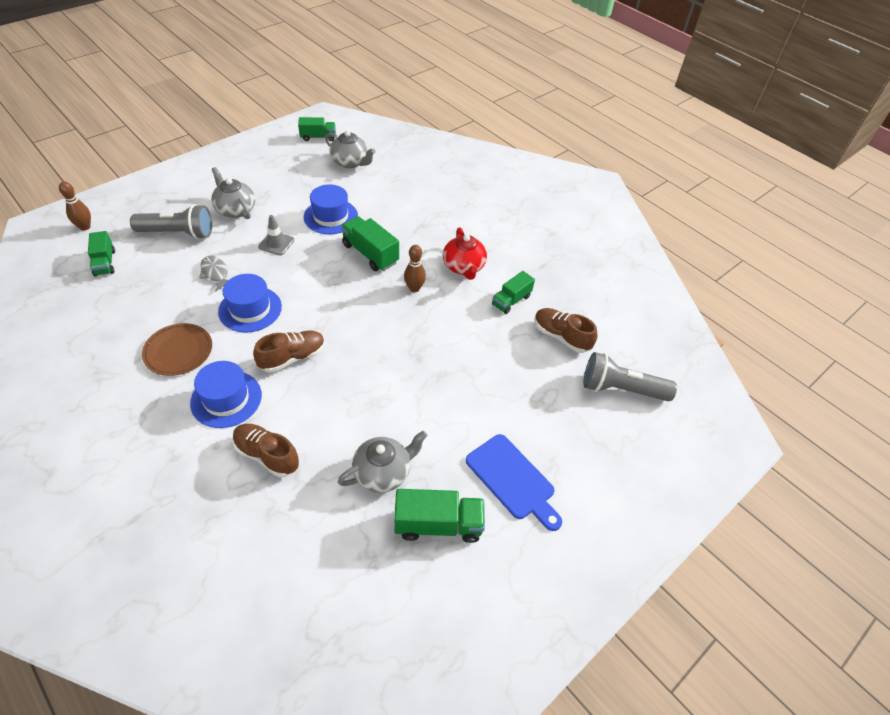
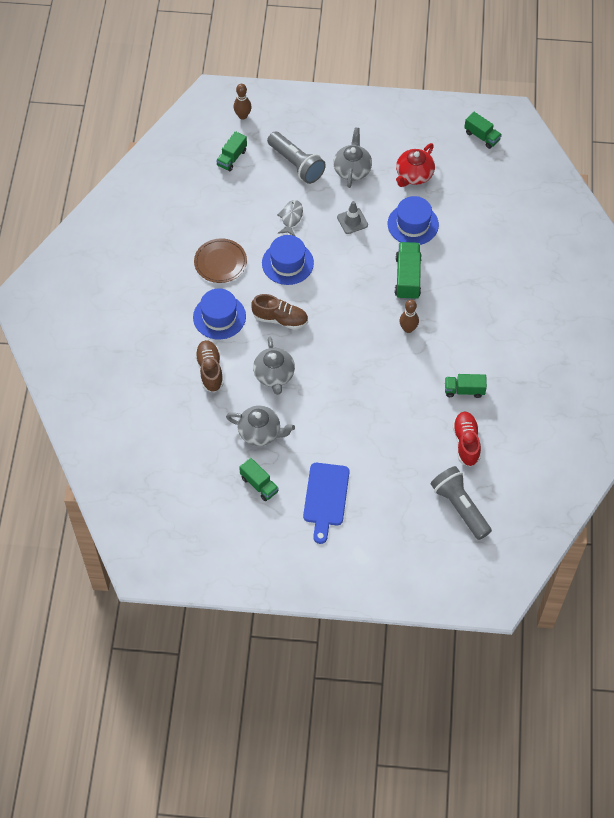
camera: 50 degrees right, 10 degrees up
grey teapot [325,130,376,168] -> grey teapot moved to [253,337,295,395]
green truck [394,489,485,543] -> green truck [239,458,279,501], size x0.66
red teapot [443,227,487,280] -> red teapot moved to [396,143,435,187]
brown shoe [535,308,598,353] -> red shoe [452,412,481,467]

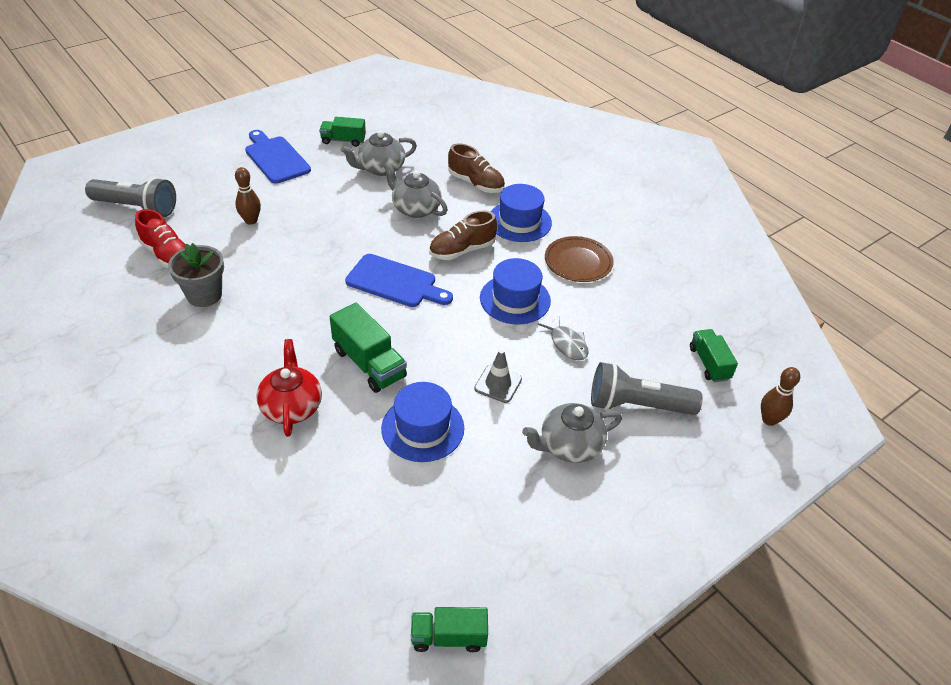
camera: 135 degrees right, 15 degrees down
grey teapot [333,128,372,188] -> grey teapot turned 105 degrees clockwise [522,403,622,463]
red teapot [396,143,435,187] -> red teapot moved to [256,339,322,437]
brown bowling pin [399,300,419,333] -> brown bowling pin moved to [235,167,261,225]
green truck [445,374,487,398] -> grey flower pot [168,243,224,307]
none -> blue cutting board [345,254,453,307]

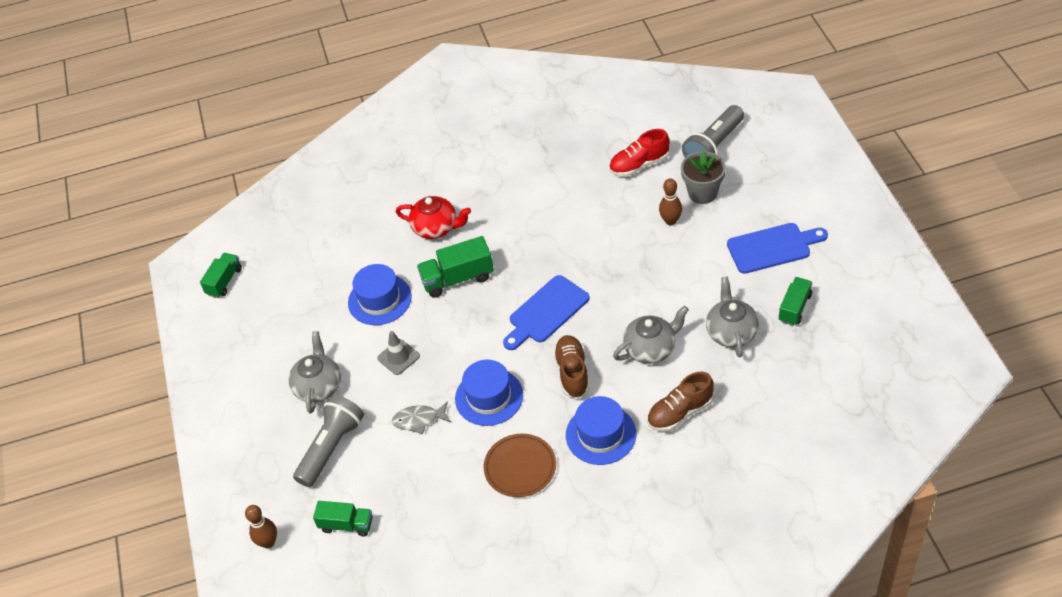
camera: 120 degrees right, 5 degrees up
grey flower pot [168,243,224,307] -> grey flower pot moved to [681,151,726,204]

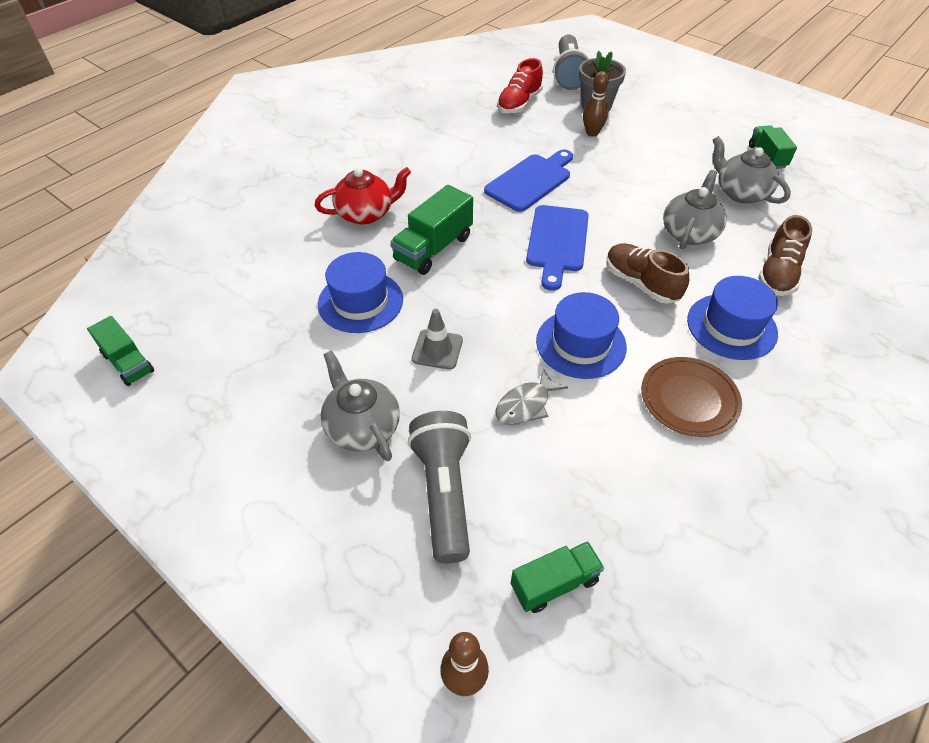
camera: 40 degrees left, 0 degrees up
green truck [200,253,242,298] -> green truck turned 150 degrees clockwise [87,316,154,386]
blue cutting board [727,223,828,274] -> blue cutting board moved to [484,149,573,212]

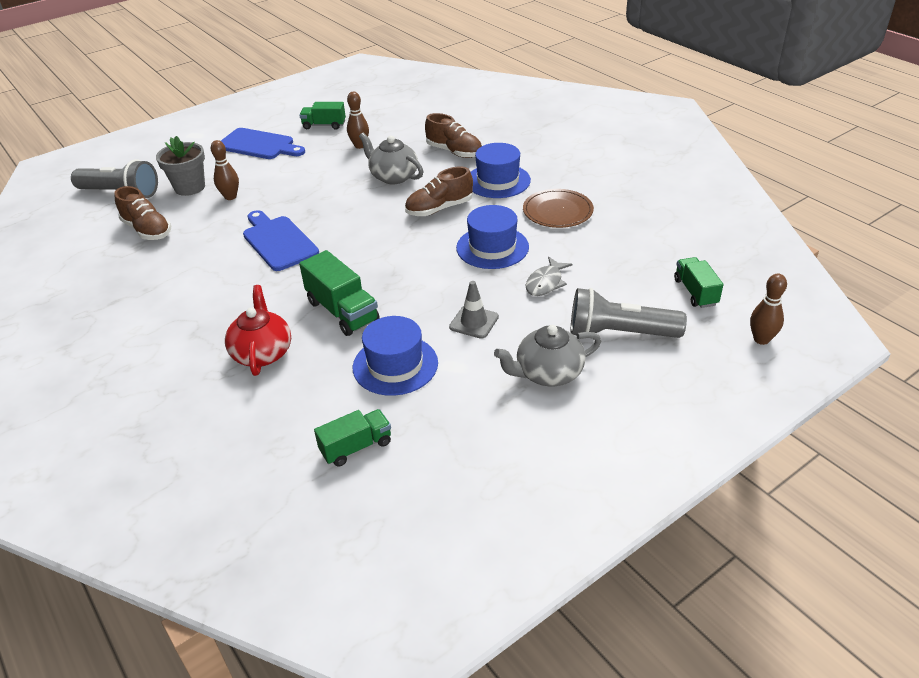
camera: 75 degrees left, 10 degrees down
green truck [87,316,154,386] -> green truck moved to [314,409,391,467]
grey fish [495,368,568,425] -> grey fish turned 60 degrees clockwise [526,257,573,296]
red shoe [497,58,543,114] -> brown shoe [114,186,171,240]
blue cutting board [526,205,589,291] -> blue cutting board moved to [221,128,305,159]
grey teapot [713,136,791,204] -> brown bowling pin [347,91,369,149]

